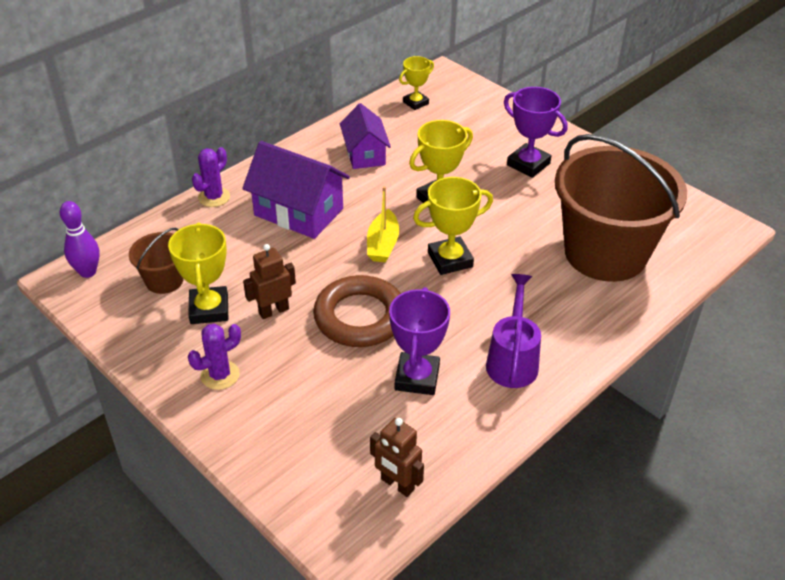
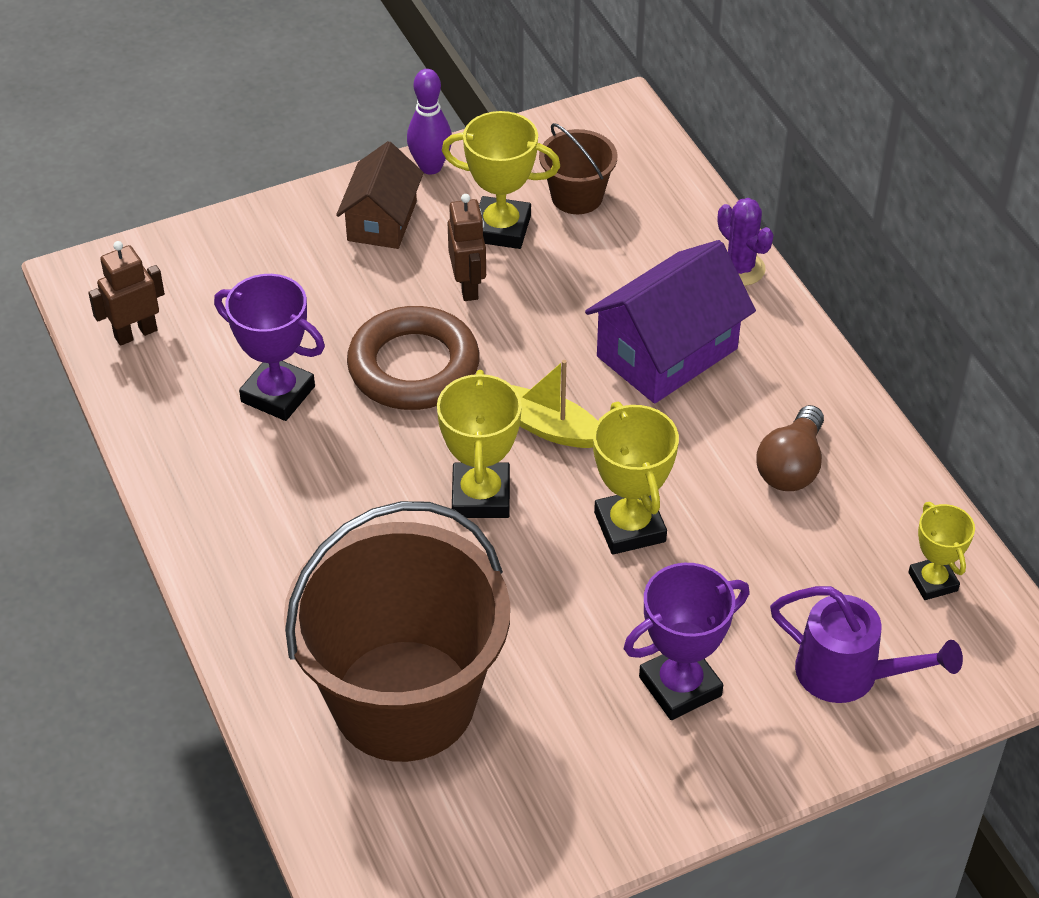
camera: 110 degrees right, 5 degrees up
purple bowling pin [60,201,100,278] -> purple bowling pin moved to [407,69,452,175]
purple cactus [188,324,241,390] -> brown house [336,141,424,249]
purple house [340,103,391,169] -> brown light bulb [756,405,824,491]
purple watering can [486,274,541,388] -> purple watering can moved to [770,586,963,703]

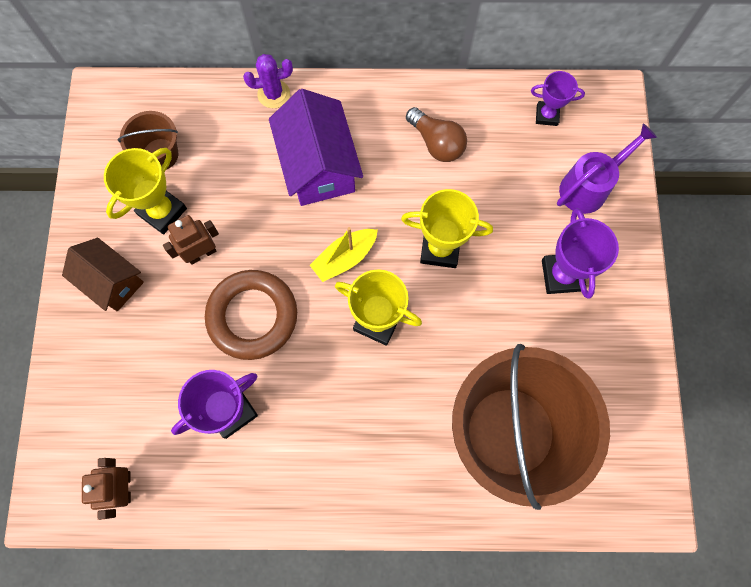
camera: 65 degrees left, 25 degrees up
purple bowling pin [407,69,452,175] -> none
brown robot [448,194,486,301] -> brown robot turned 45 degrees counterclockwise [163,215,219,265]
yellow trophy [909,502,975,600] -> purple trophy [531,71,585,126]

